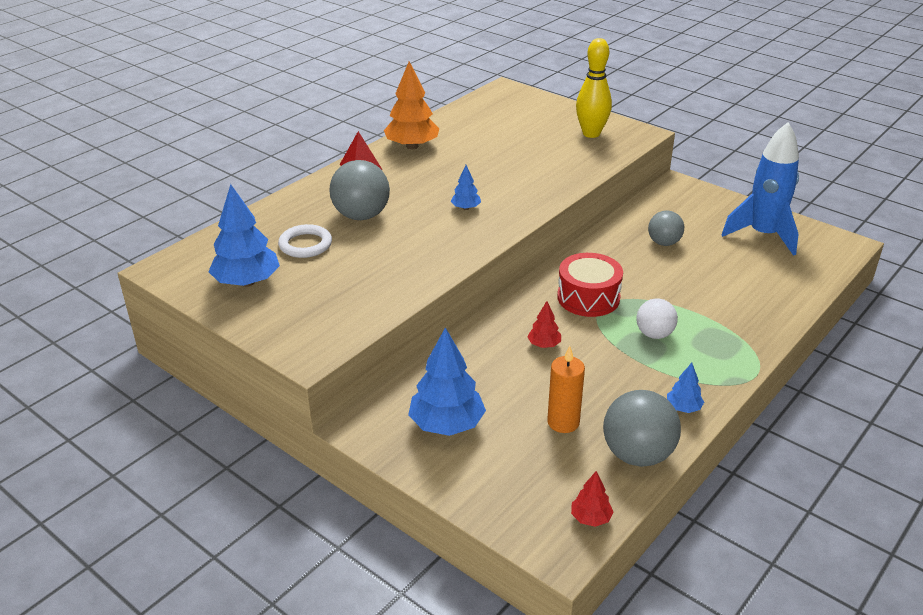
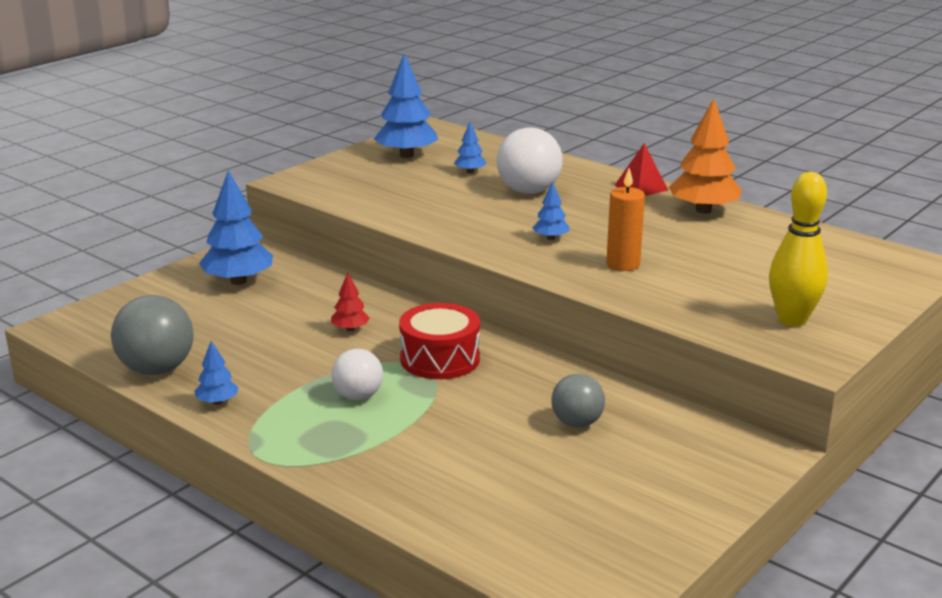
camera: 90 degrees right, 10 degrees down
white ring [278,224,332,258] -> blue tree [454,122,486,173]
grey ball [329,160,390,220] -> white ball [497,128,563,194]
orange candle [547,346,585,433] -> orange candle moved to [606,168,645,271]
red tree [571,471,613,527] -> none
blue rocket [722,122,799,256] -> none

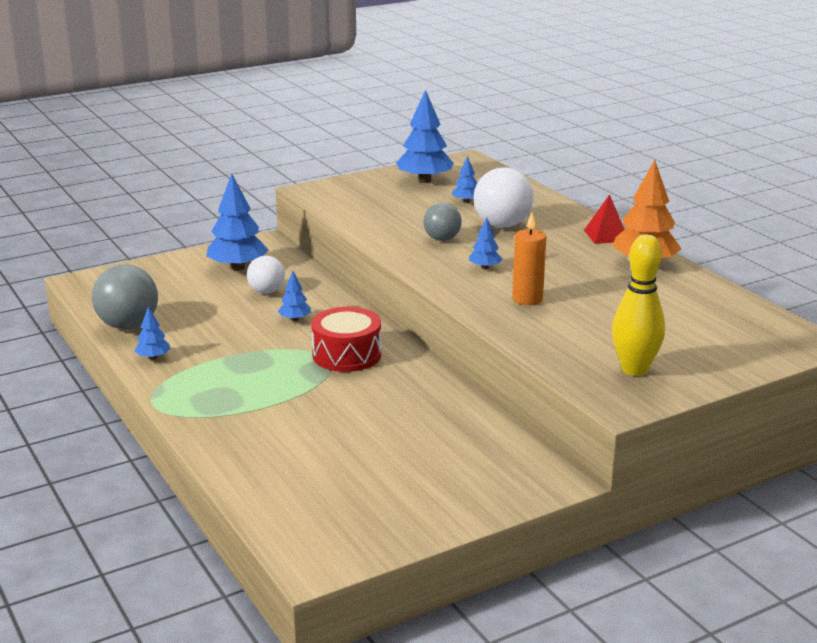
camera: 20 degrees right, 0 degrees up
red tree [331,273,370,331] -> blue tree [278,271,311,321]
white ball [331,349,383,400] -> white ball moved to [247,256,285,294]
grey ball [551,374,605,427] -> grey ball moved to [423,203,462,241]

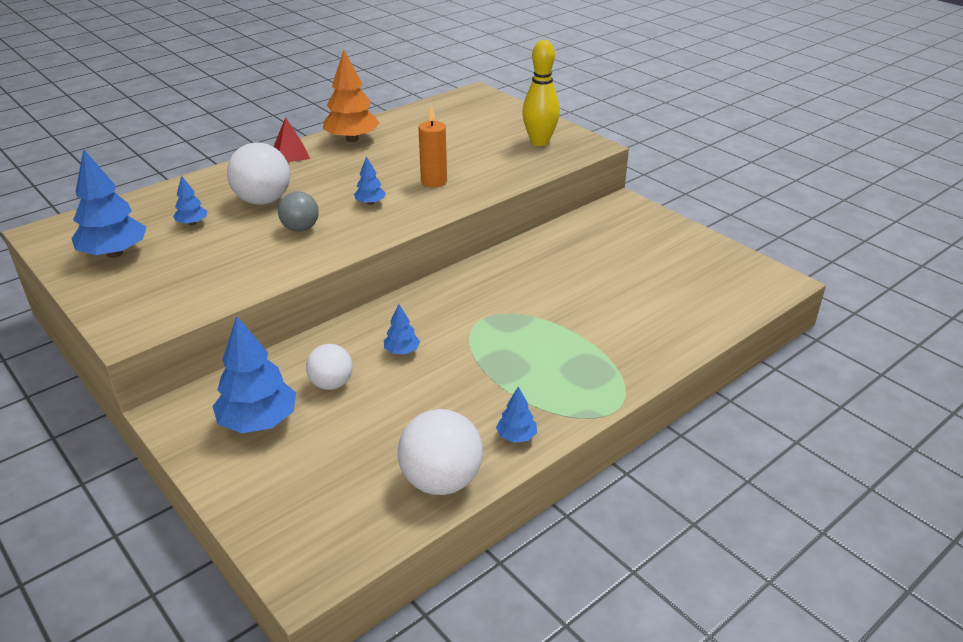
camera: 100 degrees left, 10 degrees up
grey ball [92,264,158,329] -> white ball [398,409,483,495]
red drum [311,307,381,372] -> none

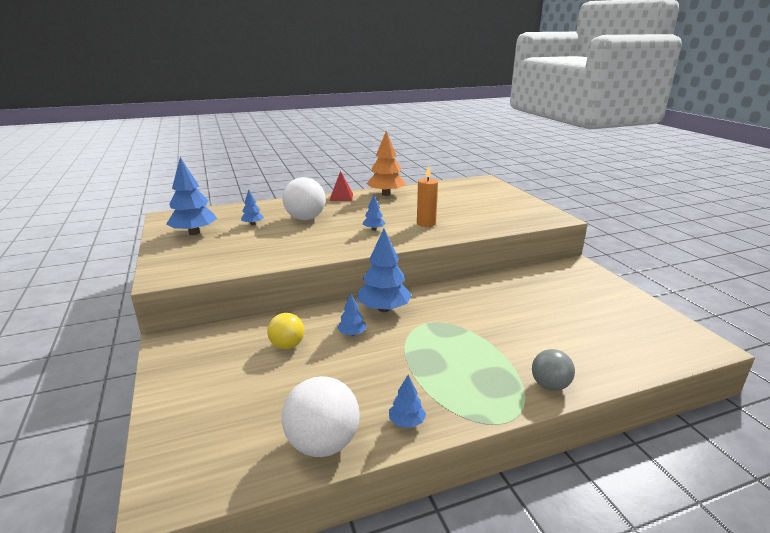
camera: 20 degrees right, 10 degrees down
blue tree [212,316,296,433] -> blue tree moved to [358,229,412,312]
grey ball [278,191,319,232] -> grey ball moved to [532,349,575,391]
white ball [306,344,353,390] -> yellow ball [267,313,304,350]
yellow bowling pin [522,40,560,146] -> none

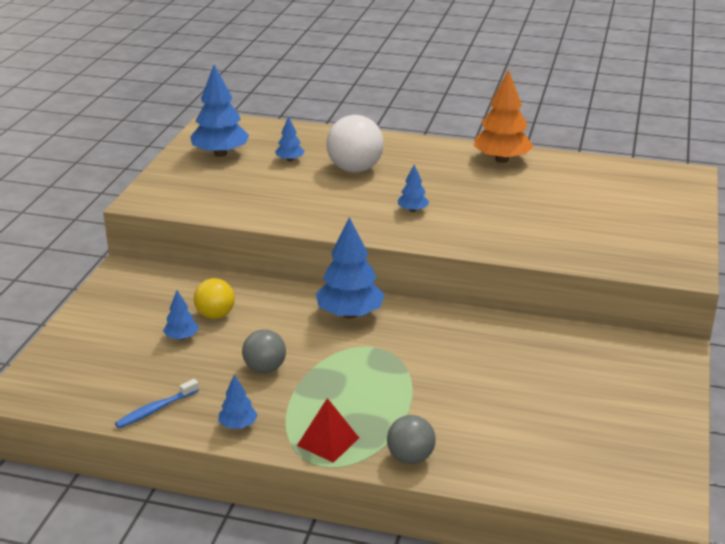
camera: 35 degrees right, 5 degrees up
white ball [281,376,360,457] -> blue toothbrush [115,379,199,428]
red pyramid [330,171,353,201] -> red pyramid moved to [297,398,359,463]
blue tree [337,294,366,336] -> blue tree moved to [163,290,198,340]
orange candle [417,166,438,227] -> none
none -> grey ball [242,329,286,373]

